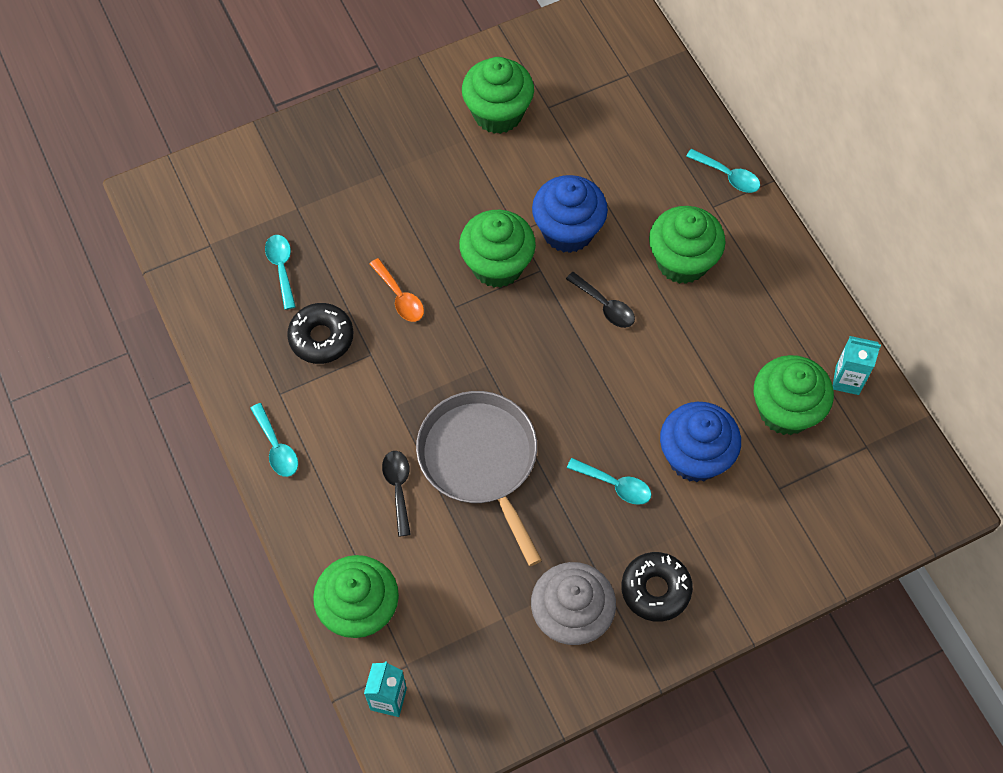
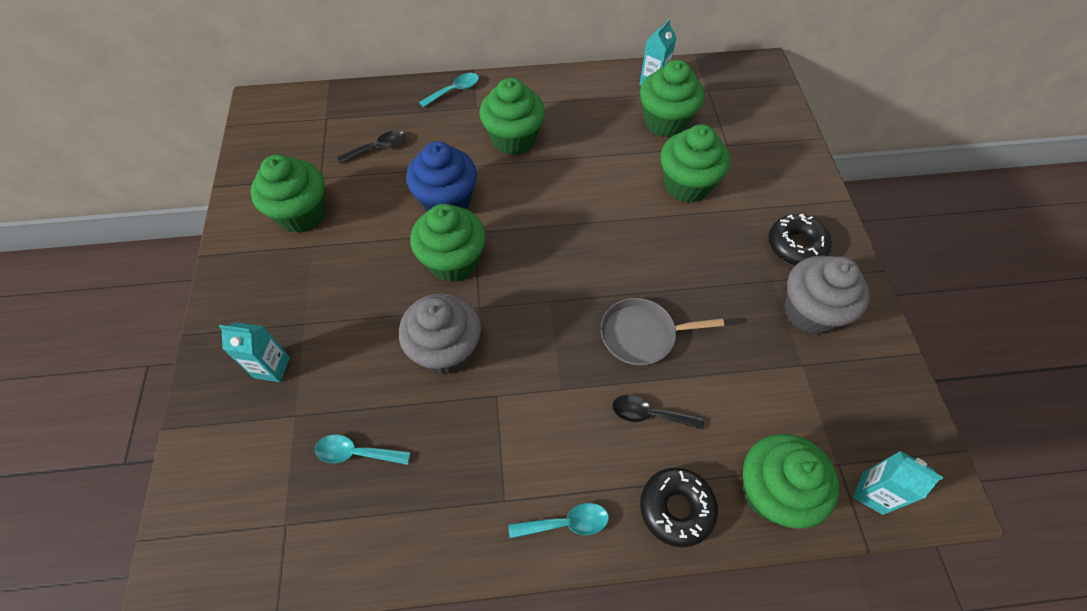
camera: 70 degrees left, 5 degrees down
black donut [287,303,353,364] -> black donut moved to [640,467,718,548]
orange spoon [370,258,424,322] -> grey cupcake [399,293,481,374]
grey pan [416,391,542,566] -> grey pan [601,298,724,366], size x0.64
black spoon [566,272,635,328] -> black spoon moved to [337,131,406,163]
turquoise spoon [567,458,651,505] -> none
blue cupcake [660,402,741,482] -> green cupcake [660,124,730,203]
none -> turquoise carton [219,322,290,382]

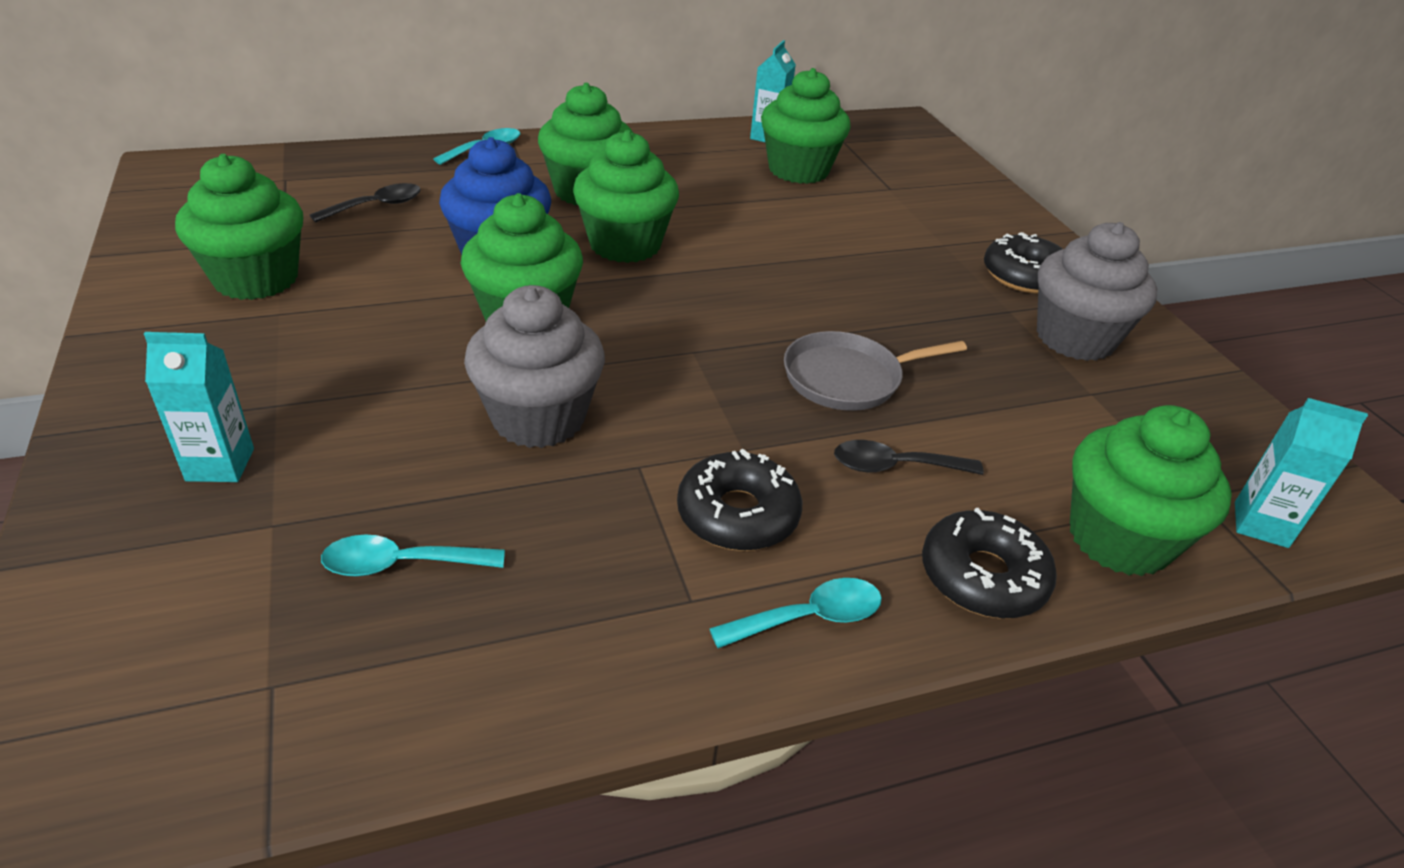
camera: 15 degrees left, 20 degrees down
green cupcake [660,124,730,203] -> green cupcake moved to [573,130,679,263]
none -> black donut [677,449,802,551]

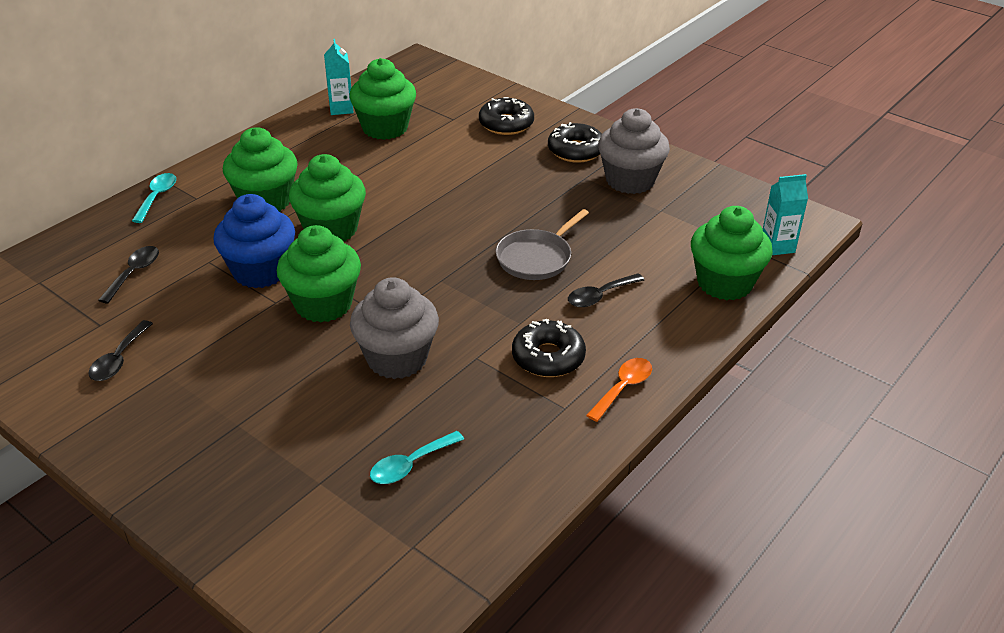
camera: 30 degrees left, 0 degrees up
turquoise carton [144,332,254,482] -> none
green cupcake [175,154,303,300] -> black spoon [88,320,153,381]
turquoise spoon [709,578,882,648] -> orange spoon [586,358,652,422]
black donut [922,508,1057,618] -> black donut moved to [479,97,534,135]

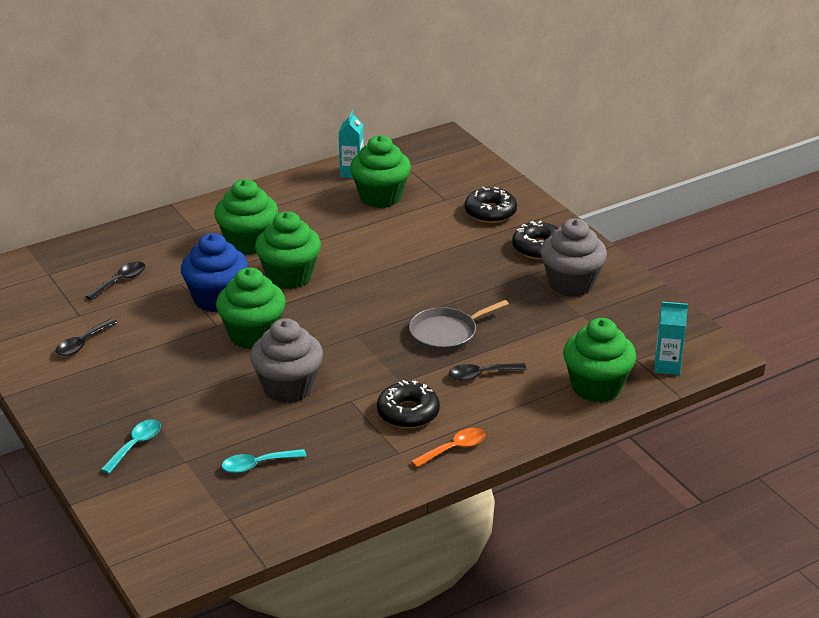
camera: 20 degrees right, 5 degrees down
turquoise spoon [132,173,176,223] -> turquoise spoon moved to [101,419,161,474]

